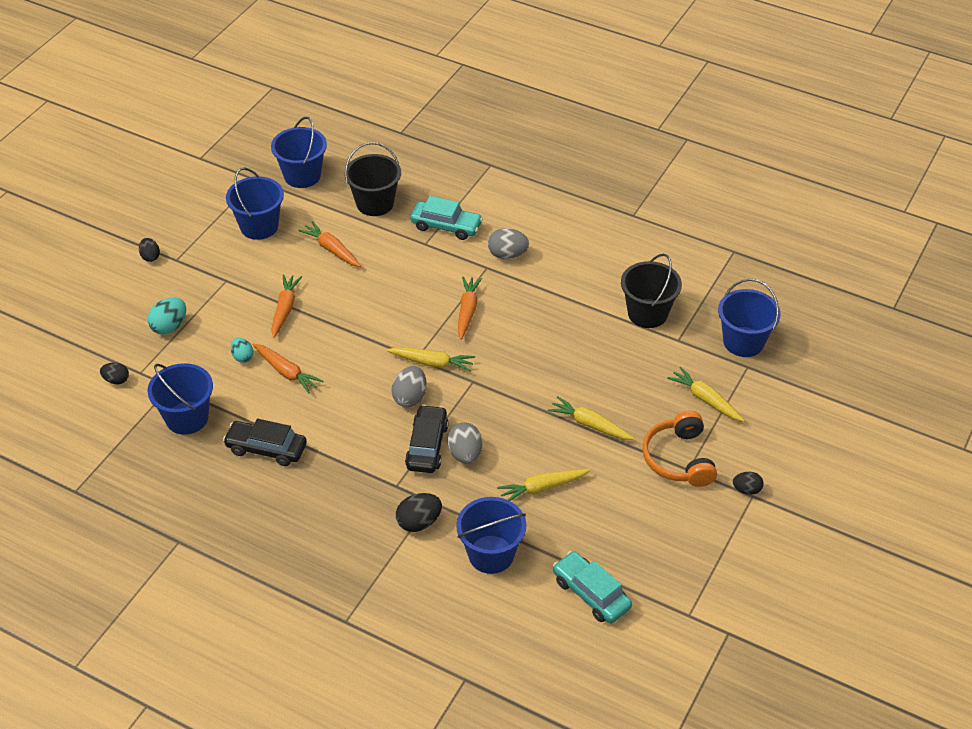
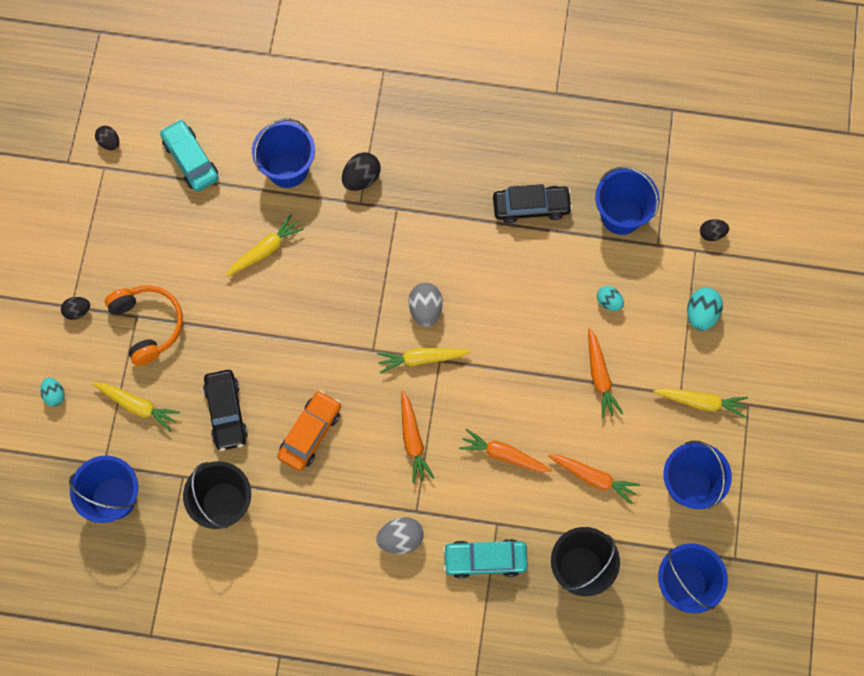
camera: 160 degrees right, 25 degrees up
black egg [139,238,160,262] -> black egg moved to [95,126,119,150]
orange carrot [253,344,323,393] -> orange carrot moved to [459,429,552,472]
black car [405,405,449,473] -> black car moved to [203,370,248,451]
grey egg [447,423,482,463] -> none
yellow carrot [548,396,635,440] -> yellow carrot moved to [653,388,748,418]
turquoise car [553,551,632,623] -> turquoise car turned 150 degrees counterclockwise [160,119,219,192]
none -> turquoise egg [40,377,65,406]
none -> orange car [277,390,341,471]

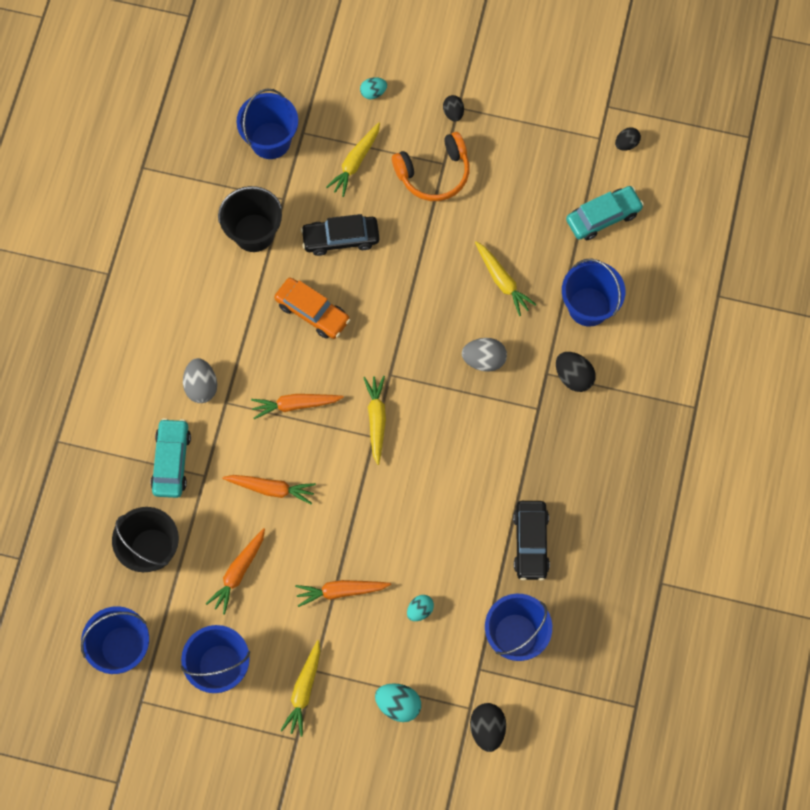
camera: 95 degrees right, 0 degrees up
grey egg [409,283,443,327] -> grey egg moved to [462,338,507,372]
orange carrot [459,429,552,472] -> orange carrot turned 75 degrees clockwise [222,475,316,504]
black egg [700,219,729,241] -> black egg [470,703,506,752], size x1.54

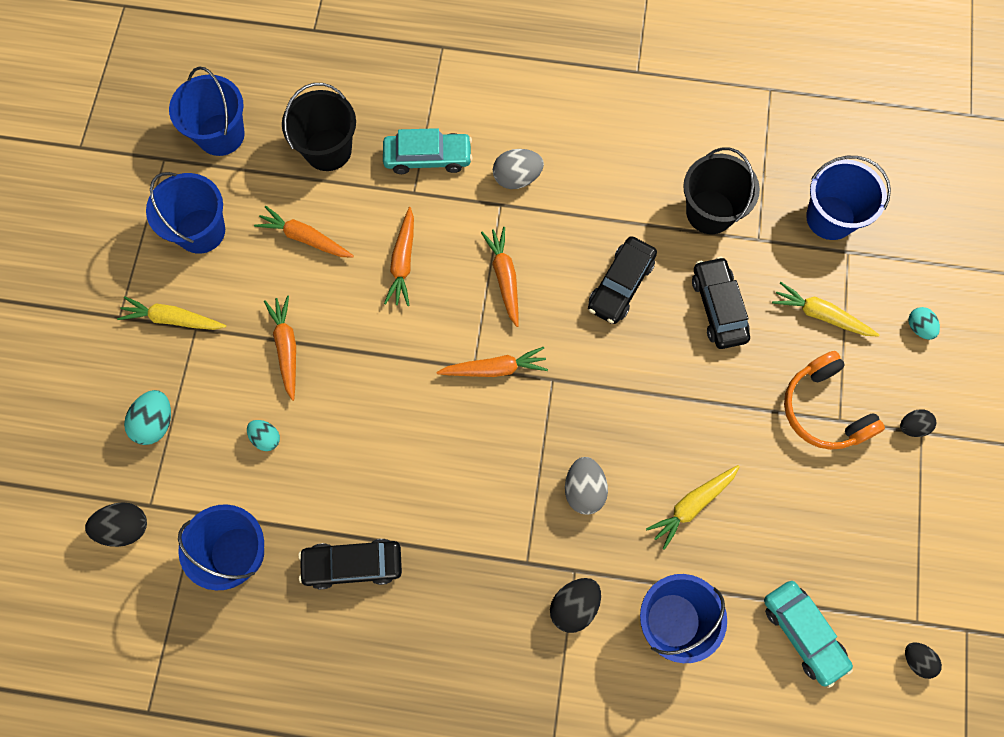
camera: 85 degrees right, 0 degrees up
orange car [274,278,350,339] -> black car [588,236,657,324]
yellow carrot [363,376,386,465] -> orange carrot [436,347,548,377]

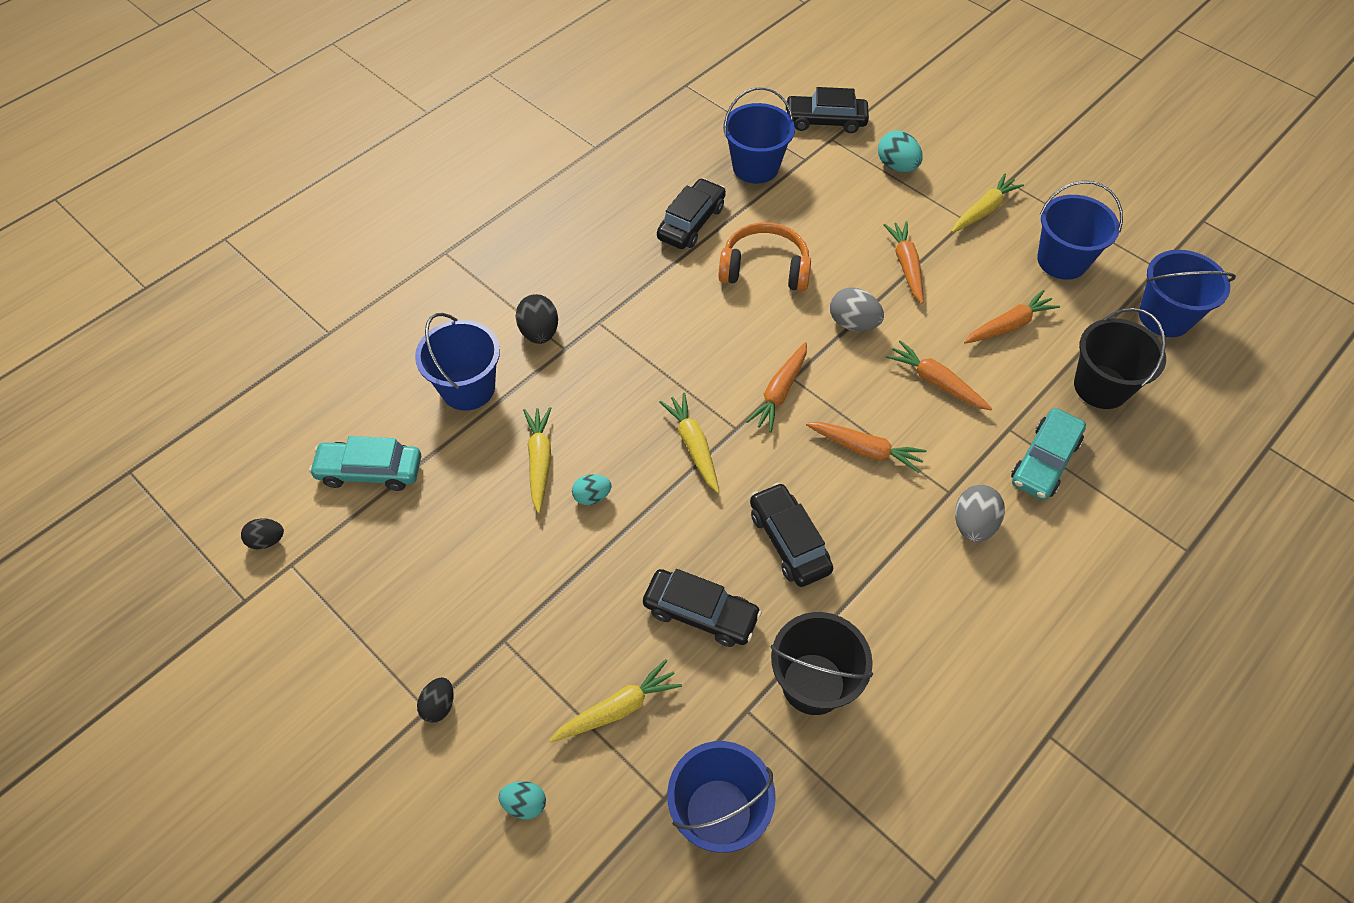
camera: 125 degrees right, 15 degrees down
black egg [85,502,147,547] -> black car [785,87,869,133]
turquoise egg [247,420,280,451] -> turquoise egg moved to [572,474,612,505]
orange carrot [264,296,296,401] -> orange carrot turned 120 degrees counterclockwise [883,221,923,304]
grey egg [565,457,608,515] -> grey egg moved to [830,287,884,331]
orange headphones [784,351,885,450] -> orange headphones moved to [718,222,811,291]
none -> yellow carrot [660,393,719,493]

